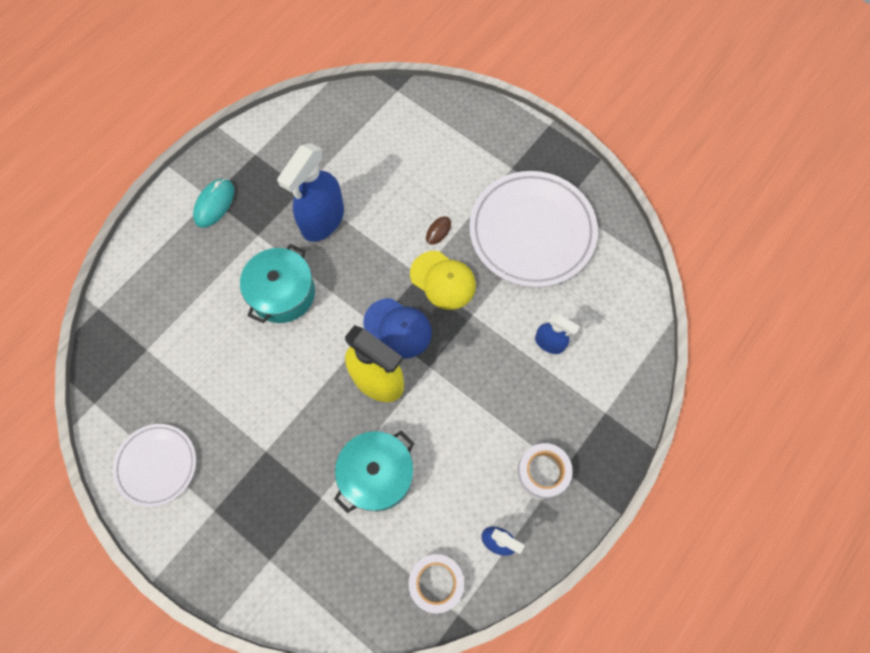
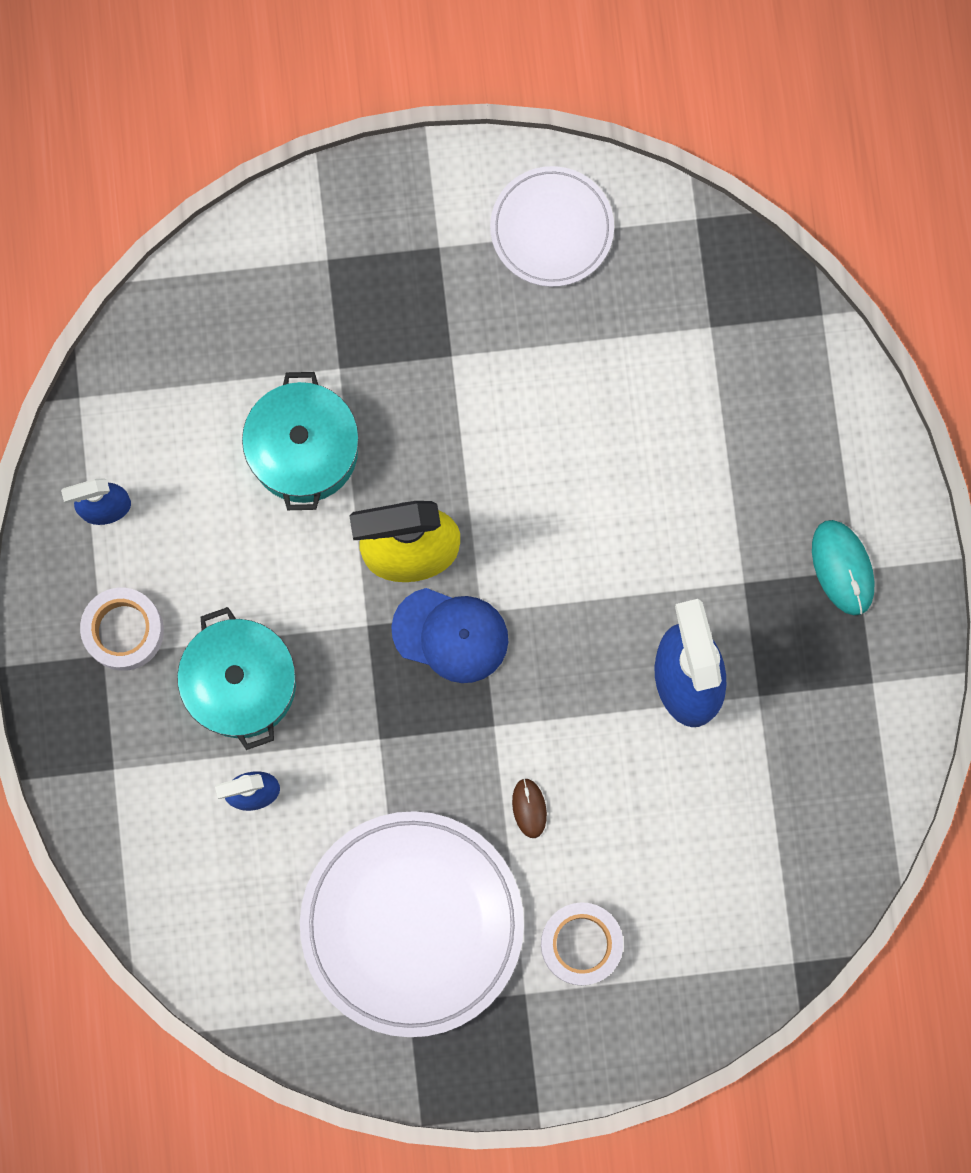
camera: 135 degrees right, 10 degrees up
turquoise pot [240,244,315,323] -> turquoise pot moved to [177,607,296,750]
blue cap [363,298,432,359] -> blue cap turned 150 degrees counterclockwise [391,588,508,683]
white tape [409,554,464,614] -> white tape moved to [541,902,623,985]
yellow cap [410,251,476,310] -> none

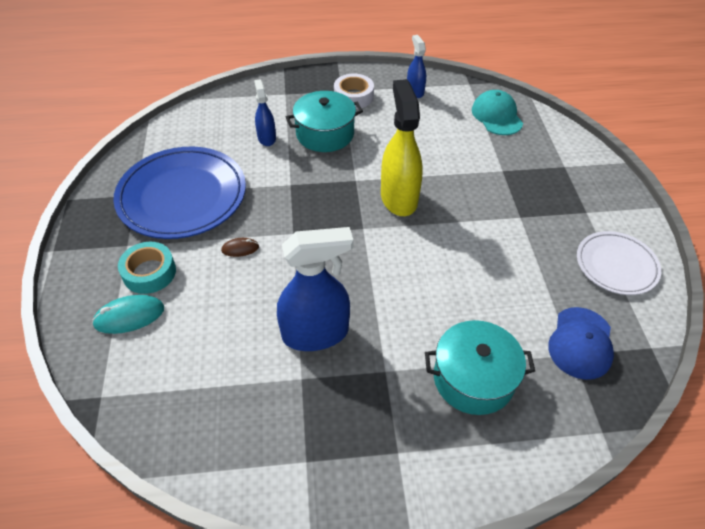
camera: 90 degrees right, 30 degrees down
turquoise pot [242,372,359,510] -> turquoise pot moved to [425,320,535,415]
white plate [300,811,524,1037] -> blue plate [113,147,246,239]
blue cap [391,588,508,683] -> blue cap moved to [548,307,614,380]
white tape [541,902,623,985] -> turquoise tape [118,242,176,294]
turquoise mouse [812,520,874,615] -> turquoise mouse moved to [92,295,164,334]
none -> turquoise cap [472,90,523,135]

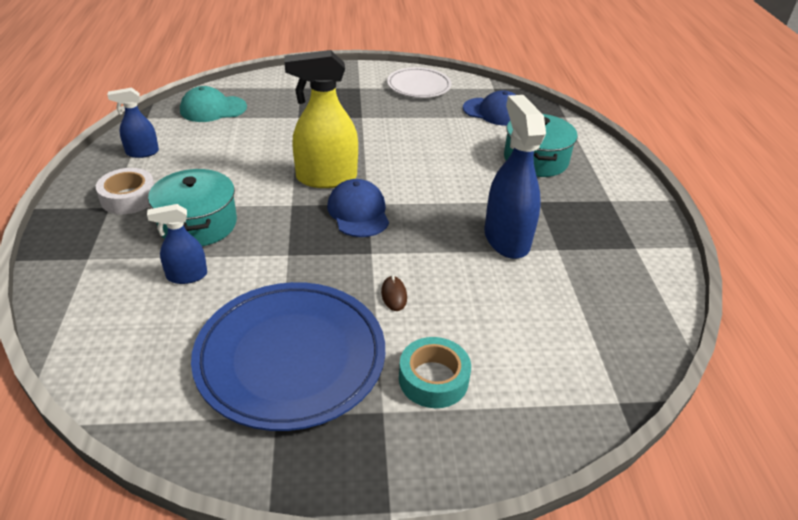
camera: 90 degrees left, 10 degrees down
turquoise mouse [92,295,164,334] -> none
none -> blue cap [327,179,389,237]

